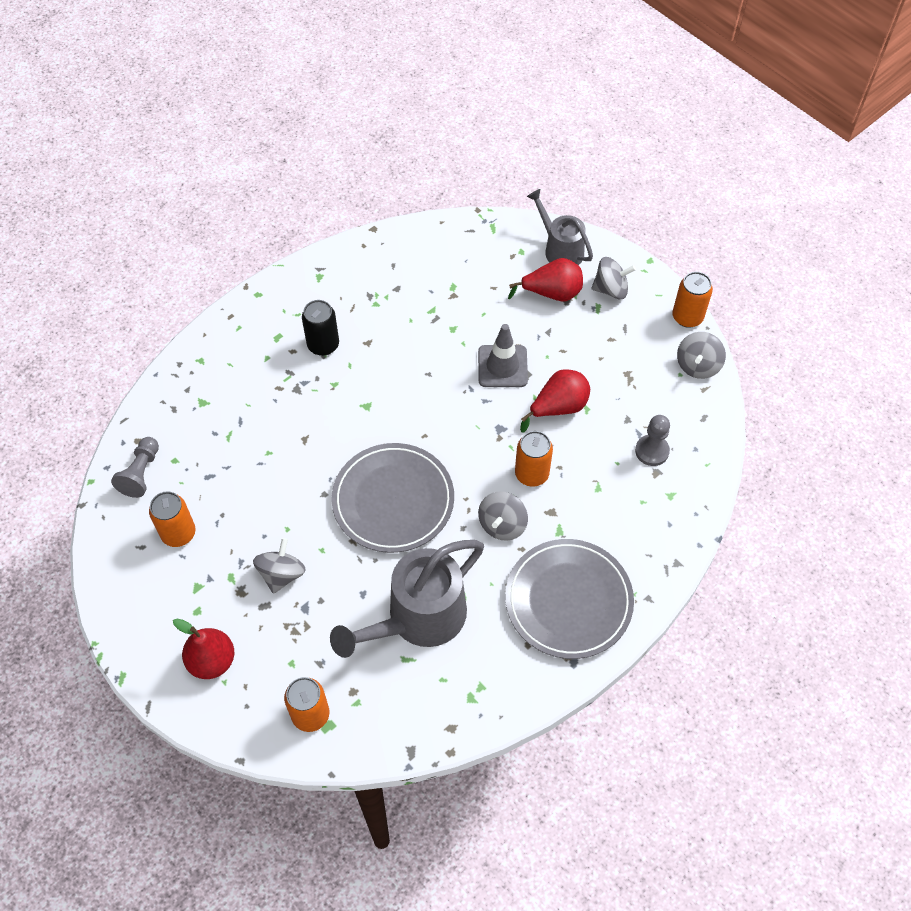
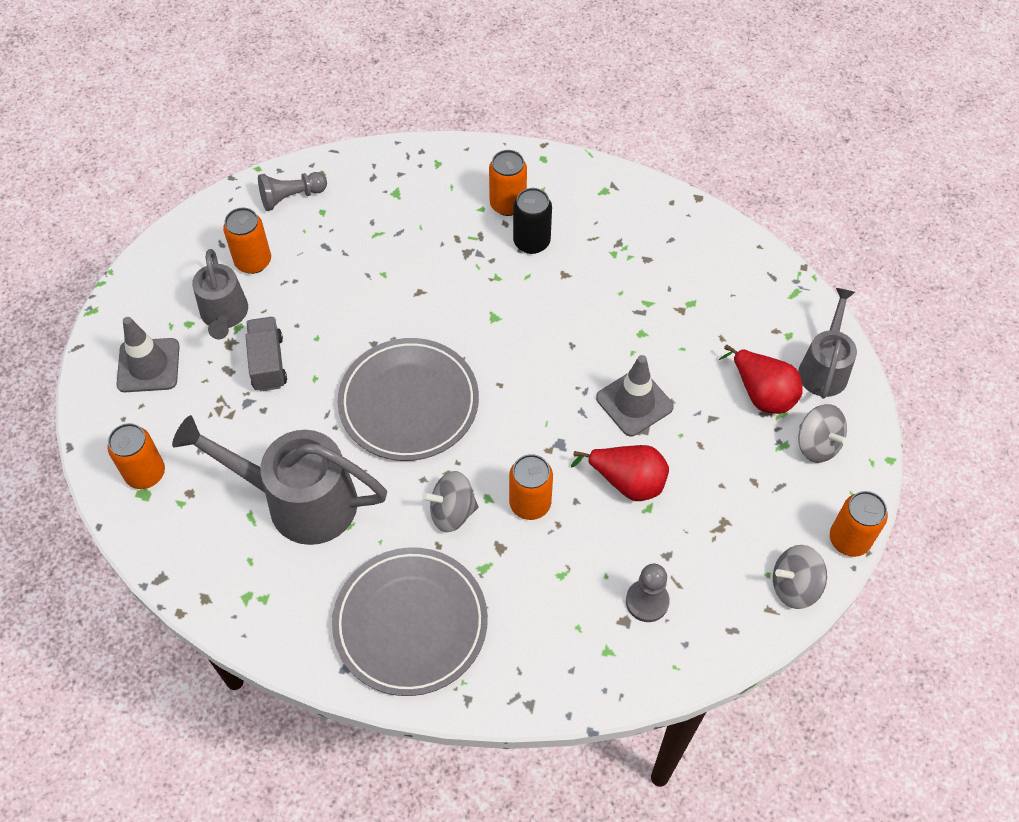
camera: 55 degrees right, 0 degrees up
red pear [173,619,234,679] -> grey traffic cone [117,317,180,392]
grey spinning top [253,538,306,594] -> grey truck [246,317,287,392]
none -> grey watering can [192,249,248,339]
none -> orange can [489,150,527,216]

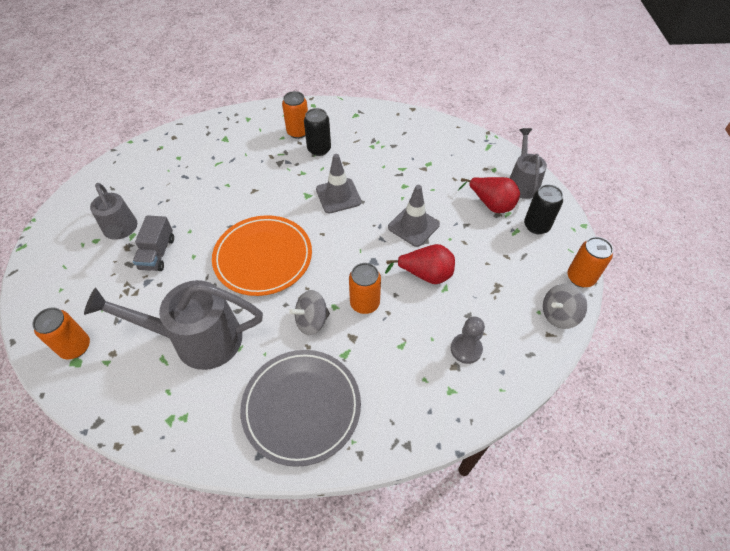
camera: 15 degrees left, 5 degrees down
grey traffic cone [117,317,180,392] -> grey traffic cone moved to [316,154,362,213]
orange can [223,208,271,274] -> none
grey truck [246,317,287,392] -> grey truck turned 150 degrees counterclockwise [133,215,174,271]
grey pawn [258,172,327,211] -> none
grey plate [337,338,479,461] -> orange plate [212,215,312,296]
grey spinning top [798,404,848,463] -> black can [524,185,563,234]

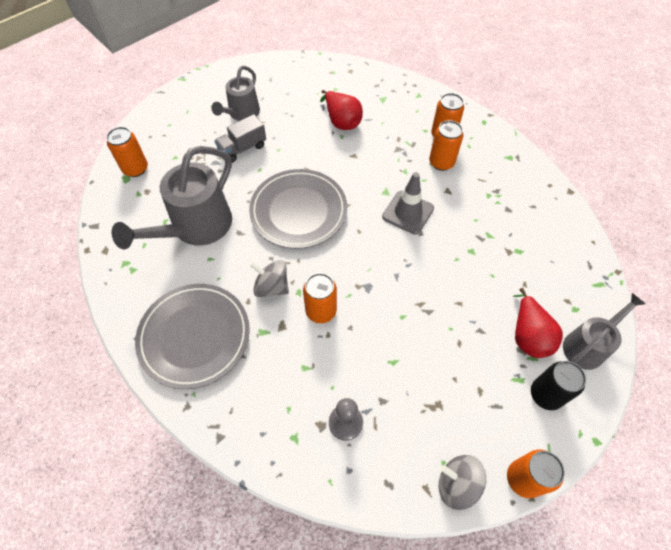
camera: 50 degrees right, 5 degrees up
grey watering can [84,280,263,370] -> grey watering can turned 105 degrees counterclockwise [112,146,232,249]
orange plate [212,215,312,296] -> grey plate [249,169,347,249]
black can [304,108,331,156] -> orange can [429,120,463,171]
red pear [385,244,455,284] -> red pear moved to [320,90,363,130]
grey traffic cone [388,185,440,247] -> none

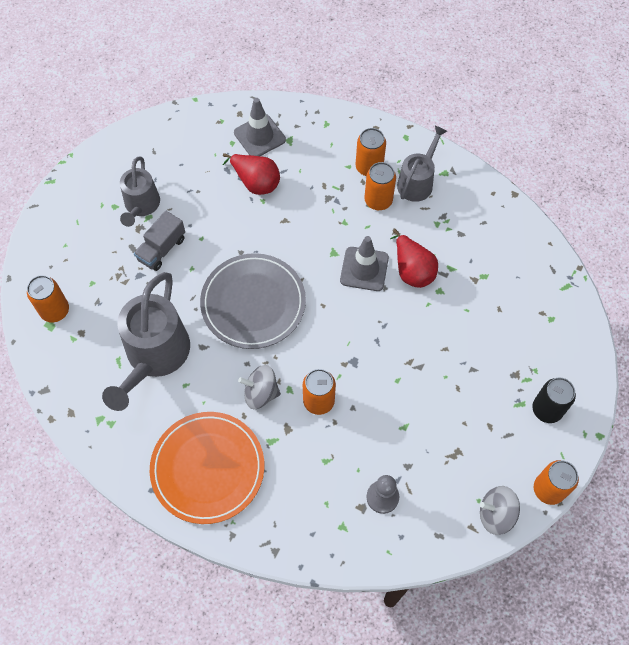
camera: 20 degrees left, 5 degrees up
grey plate [135,284,250,389] -> orange plate [150,412,264,524]
red pear [513,288,563,358] -> red pear moved to [390,229,438,288]
grey watering can [563,293,646,370] -> grey watering can moved to [397,126,447,202]
none -> grey traffic cone [234,98,286,156]

